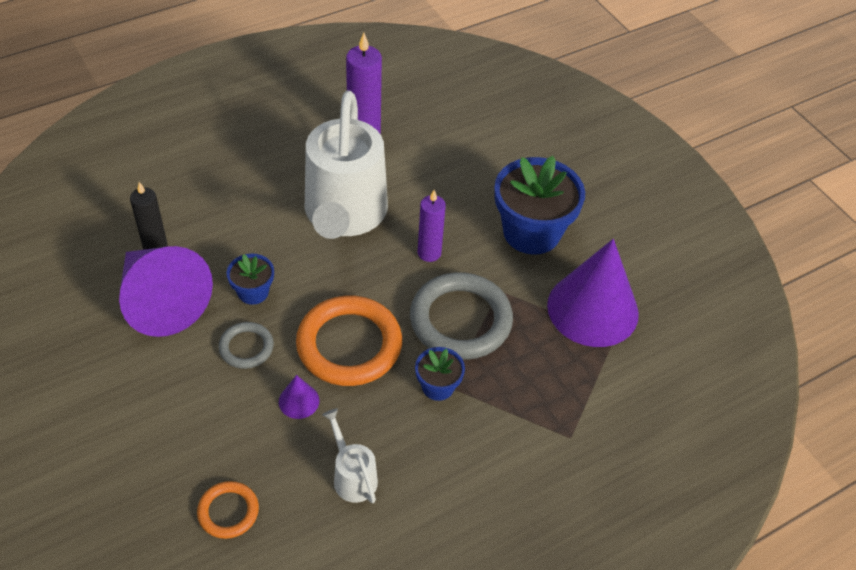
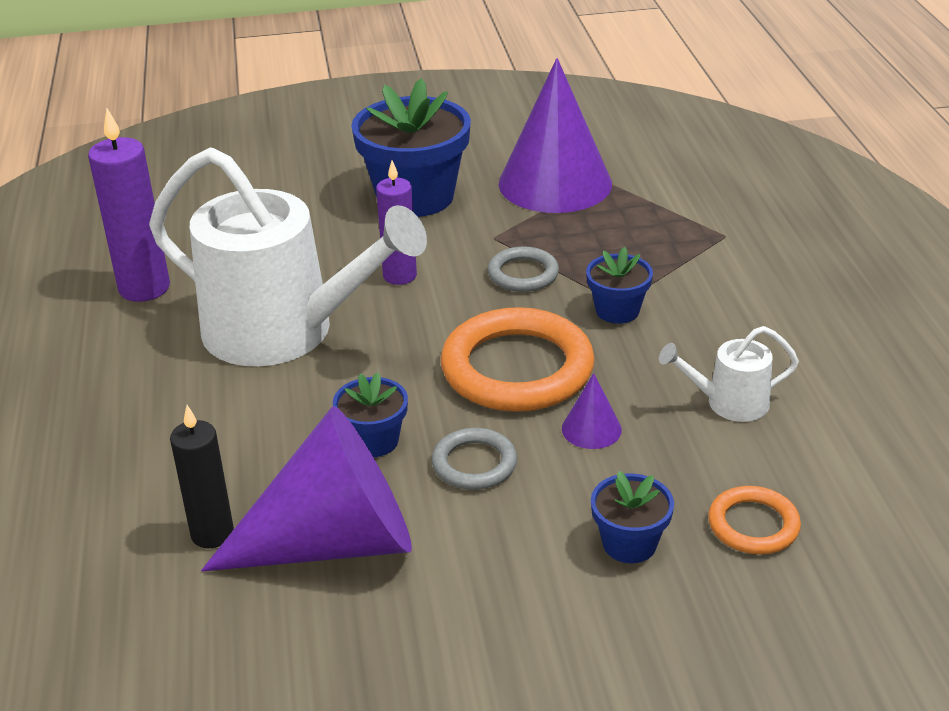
camera: 65 degrees left, 15 degrees down
grey ring [410,272,513,360] -> grey ring [488,246,559,292], size x0.51
none -> blue flower pot [591,471,674,563]

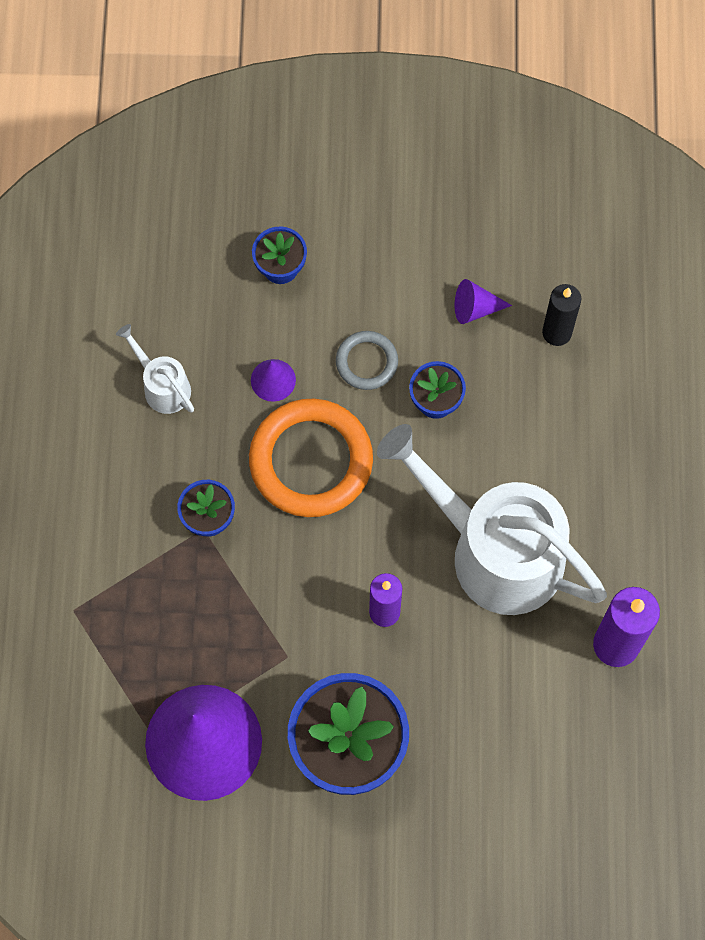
camera: 170 degrees left, 35 degrees up
purple cone [201,406,412,572] -> purple cone [455,279,512,324], size x0.41
grey ring [488,246,559,292] -> none
white watering can [659,326,799,422] -> white watering can turned 135 degrees counterclockwise [116,324,194,414]
orange ring [708,486,801,554] -> none

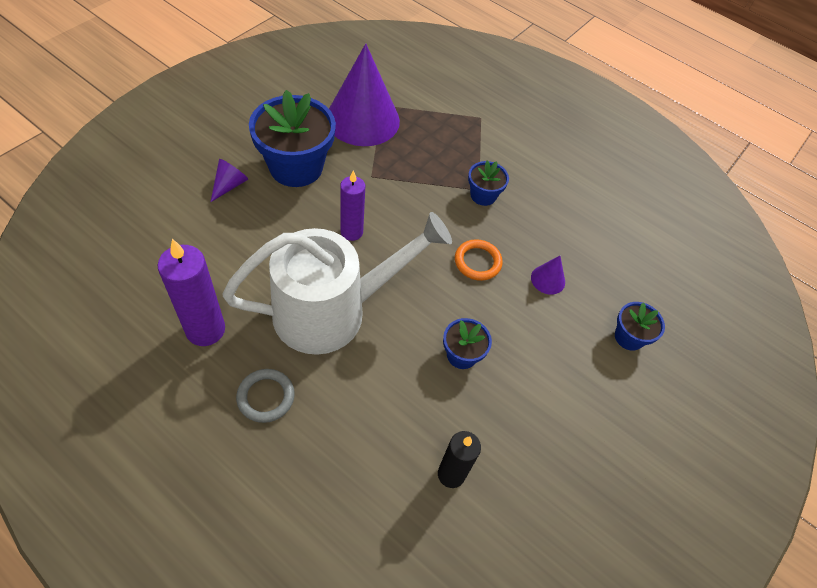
camera: 120 degrees right, 15 degrees down
white watering can [116,324,194,414] -> none
orange ring [249,399,373,517] -> orange ring [455,239,503,281], size x0.51
grey ring [336,331,398,390] -> grey ring moved to [236,369,295,423]
purple cone [455,279,512,324] -> purple cone moved to [211,159,248,202]

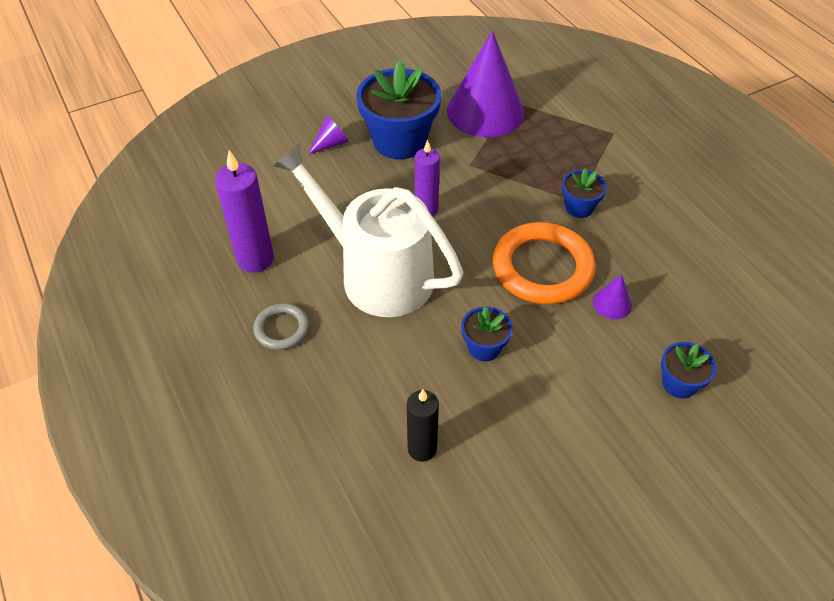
camera: 30 degrees right, 5 degrees down
white watering can [222,212,452,355] -> white watering can turned 150 degrees counterclockwise [273,143,463,317]
orange ring [455,239,503,281] -> orange ring [493,222,596,304], size x1.95

